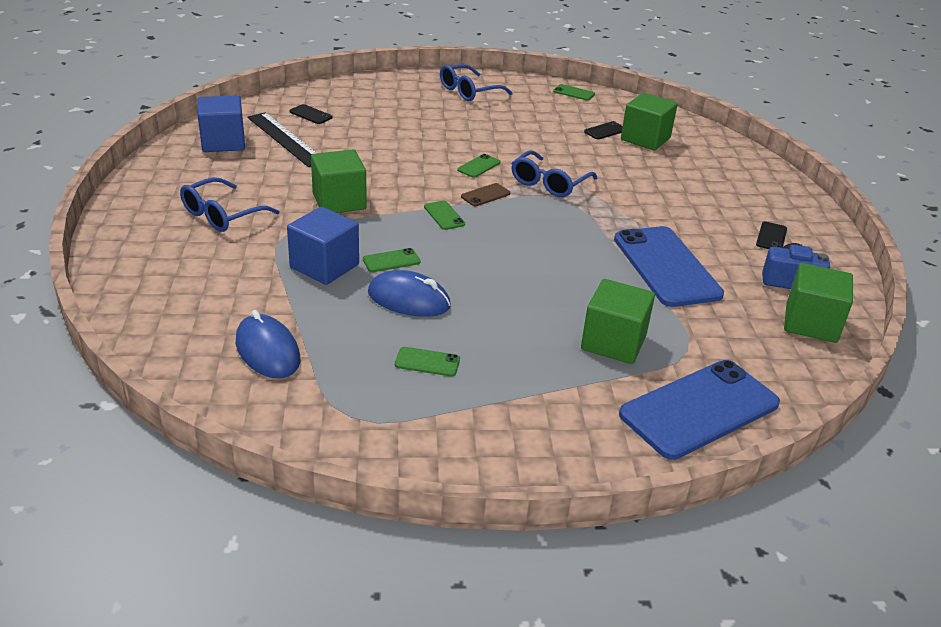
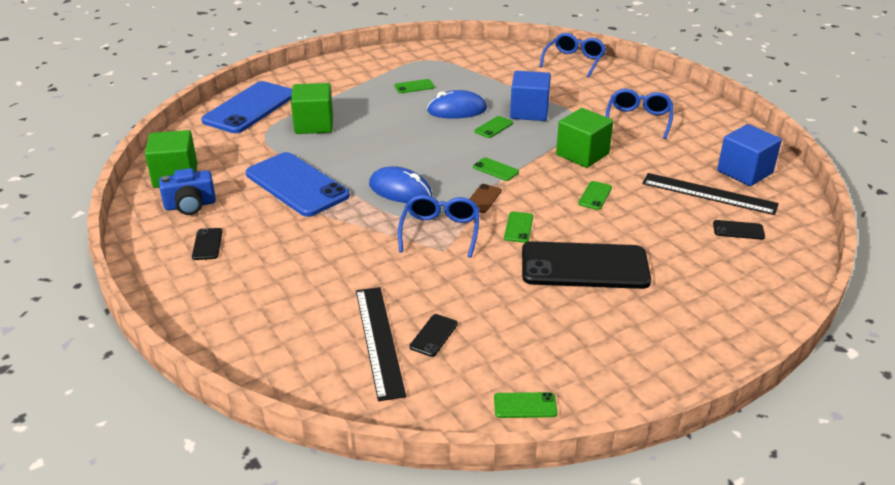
camera: 155 degrees right, 0 degrees up
blue mouse [236,310,300,378] -> blue mouse moved to [369,166,432,203]
blue glasses [440,64,513,101] -> blue glasses moved to [539,33,606,77]
green cube [621,93,678,151] -> black ruler [356,287,406,401]
none -> black phone [522,241,651,289]
none -> green phone [578,181,612,210]

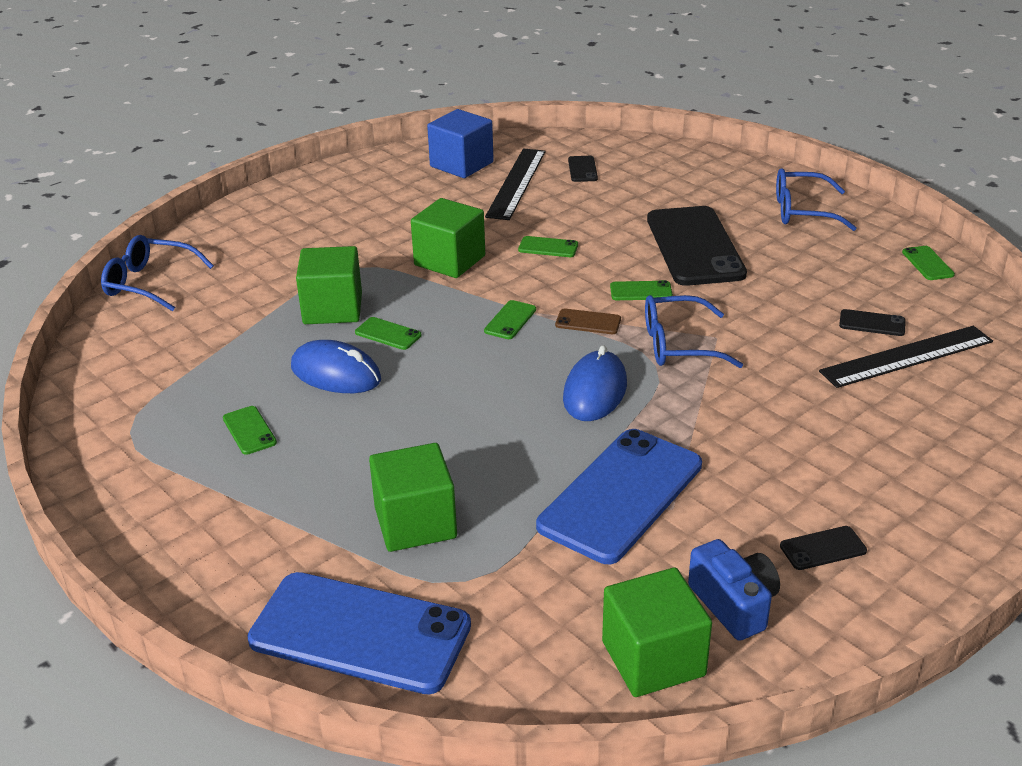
camera: 100 degrees left, 0 degrees up
blue mouse [427,90,487,119] -> blue mouse turned 45 degrees counterclockwise [291,340,381,393]
blue cube [510,71,551,121] -> green cube [296,246,362,324]
blue glasses [606,89,673,139] -> blue glasses moved to [776,168,857,231]

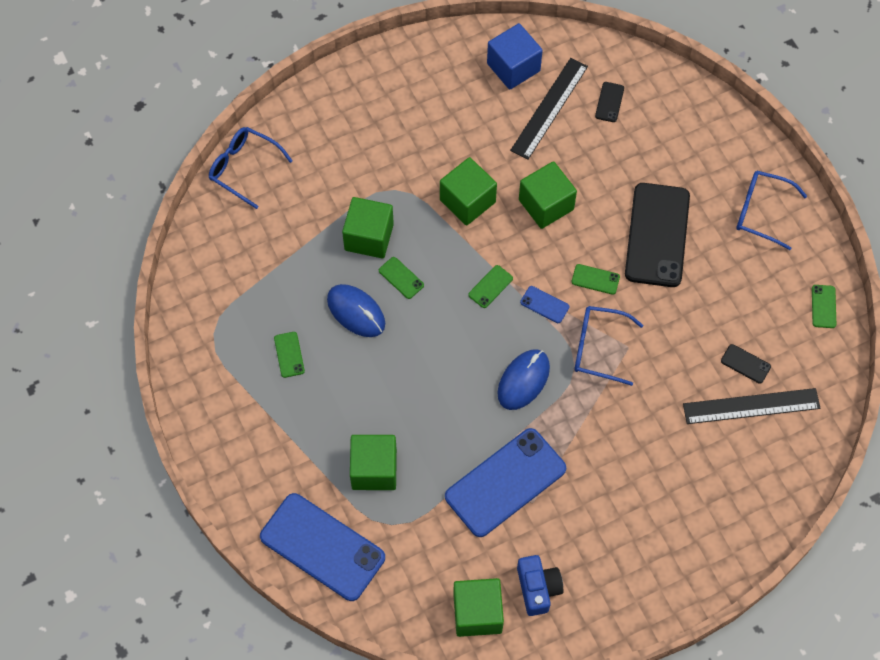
camera: 15 degrees right, 30 degrees up
green phone [518,236,578,257] -> green cube [519,161,577,229]
brown phone [555,309,621,334] -> blue phone [520,286,569,323]
black phone [780,526,867,570] -> none

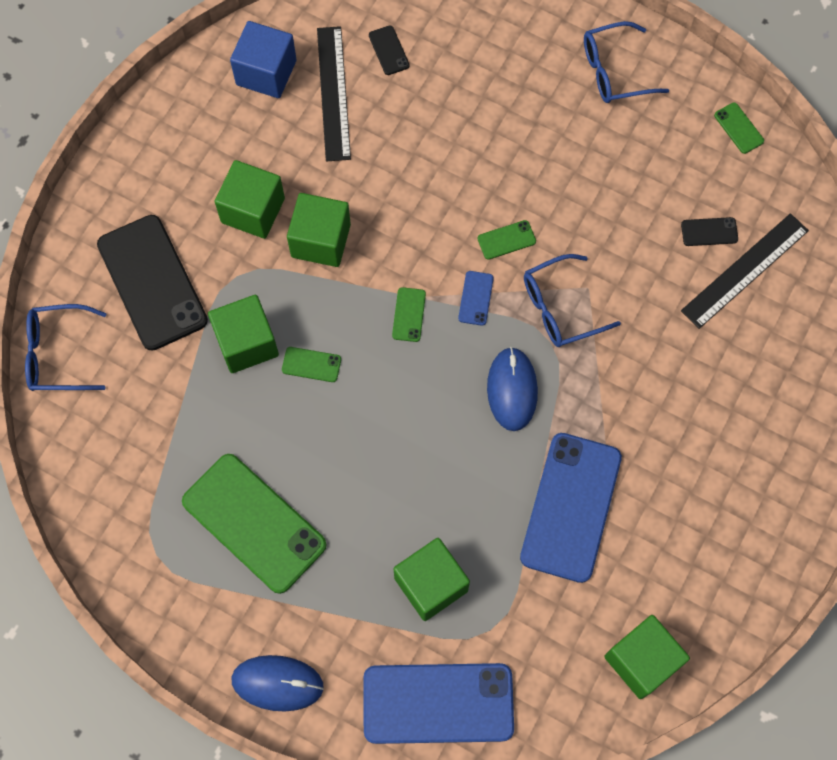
camera: 35 degrees left, 5 degrees up
green phone [274,332,305,378] -> green phone [182,454,327,594], size x2.44
blue mouse [327,284,385,337] -> blue mouse moved to [231,655,324,711]
blue camera [517,555,564,616] -> none
green cube [519,161,577,229] -> green cube moved to [214,160,285,239]
blue phone [520,286,569,323] -> blue phone turned 75 degrees counterclockwise [458,271,494,326]
black phone [625,183,690,287] -> black phone moved to [97,215,208,351]

